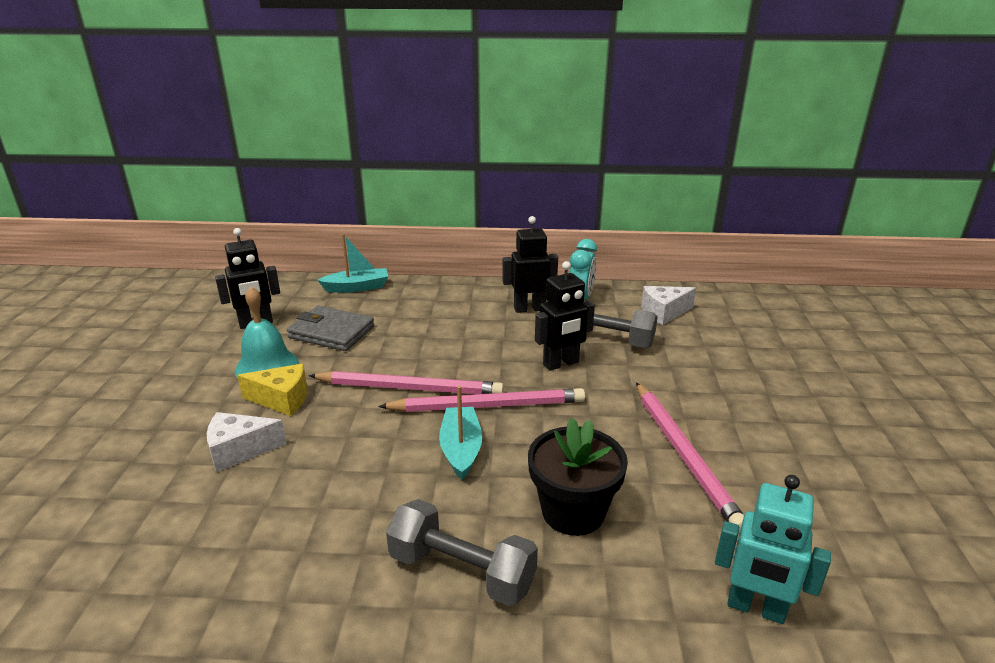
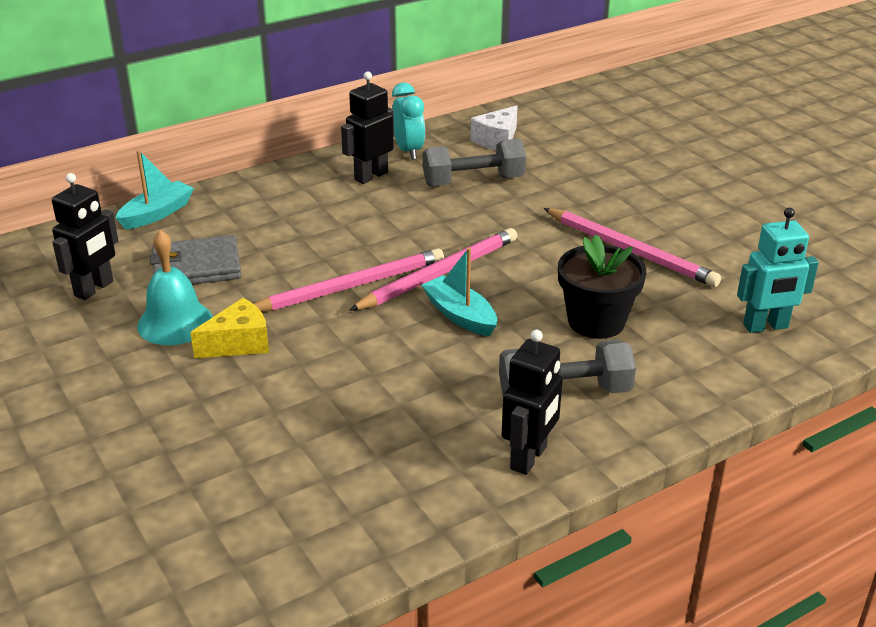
camera: 35 degrees left, 5 degrees up
white cheese [207,412,287,472] -> none
black robot [535,261,595,371] -> black robot moved to [502,330,563,475]

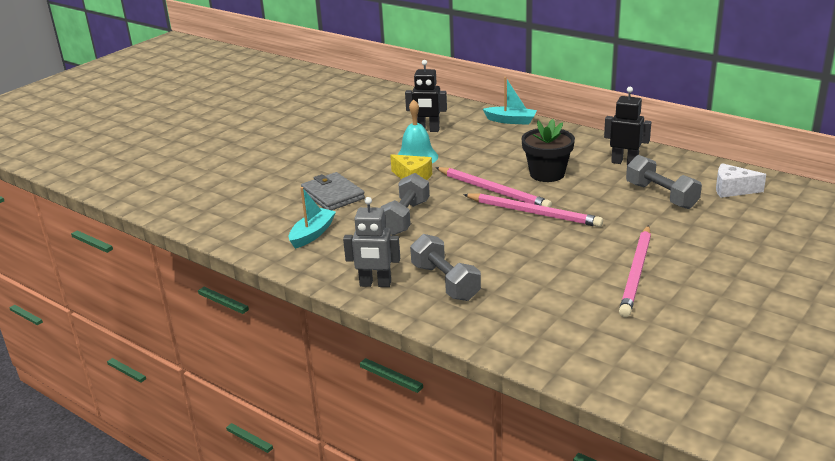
camera: 70 degrees right, 5 degrees down
grey wallet [150,235,241,285] -> grey wallet moved to [301,172,365,210]
turquoise clock [392,83,425,160] -> none
turquoise boat [422,247,497,337] -> turquoise boat moved to [289,187,336,249]
black robot [502,330,563,475] -> grey robot [343,197,400,287]
black flower pot [558,234,646,339] -> black flower pot moved to [522,119,575,182]
turquoise robot [737,207,819,333] -> none
none -> grey dumbbell [380,173,430,235]

